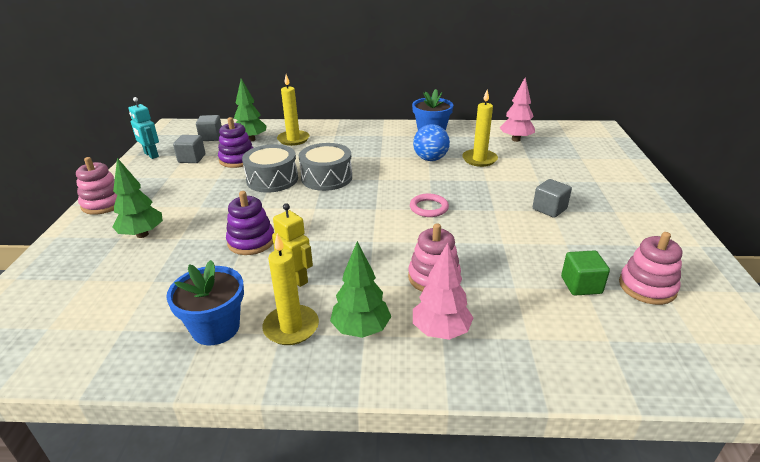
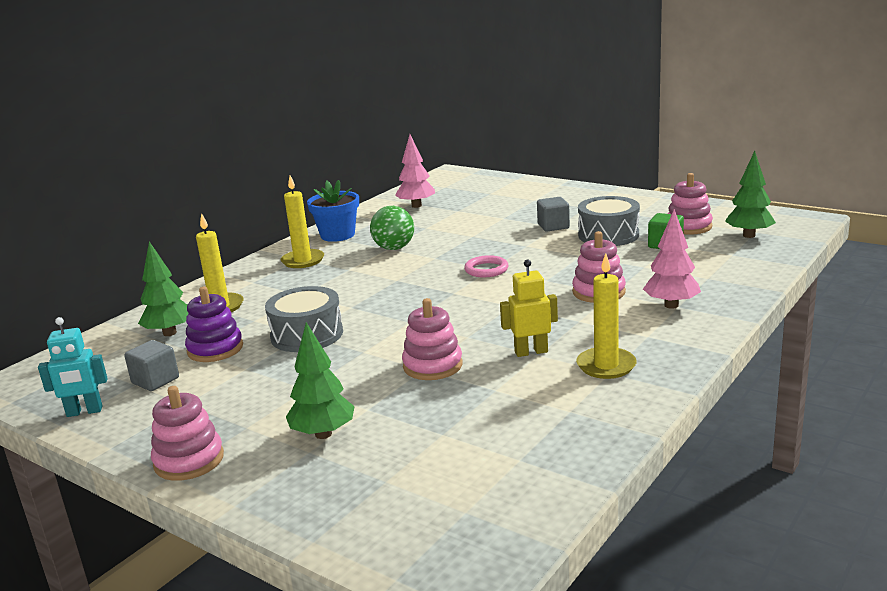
camera: 55 degrees left, 10 degrees down
blue flower pot [166,260,244,345] -> none
grey cube [196,115,222,141] -> none
purple stacking toy [226,191,274,255] -> pink stacking toy [402,298,463,380]
grey drum [299,143,352,191] -> grey drum moved to [578,196,640,246]
green tree [330,241,391,338] -> green tree moved to [725,151,776,238]
blue ball [413,124,450,161] -> green ball [370,206,414,250]
yellow candle [462,90,498,167] -> yellow candle moved to [281,176,324,268]

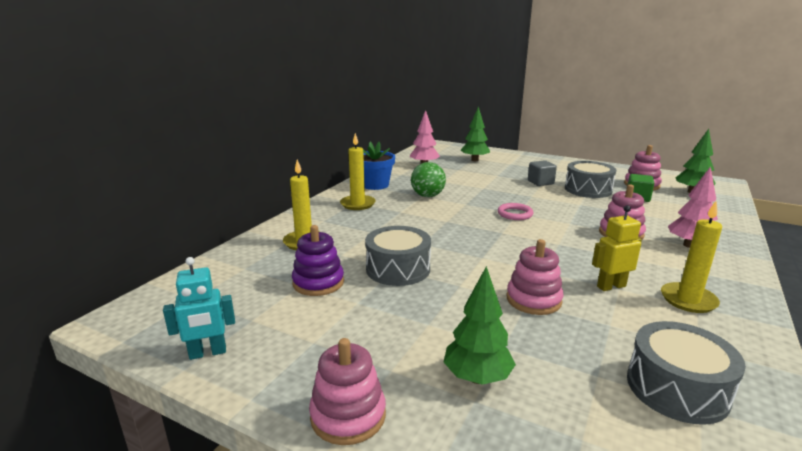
camera: 10 degrees left, 0 degrees up
grey cube [124,340,179,391] -> none
green tree [138,241,189,336] -> green tree moved to [461,106,490,161]
none -> grey drum [627,321,746,425]

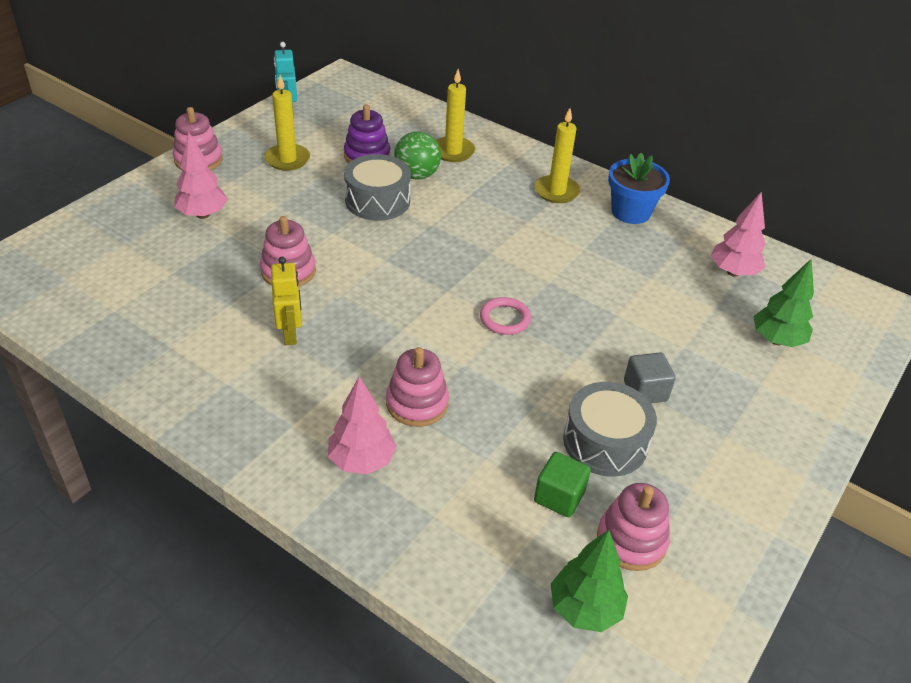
camera: 95 degrees right, 20 degrees up
green ball [411,162,446,197] -> green ball moved to [394,132,441,180]
green tree [444,266,516,385] -> pink tree [174,132,228,219]
grey drum [627,321,746,425] -> none
yellow candle [661,201,722,313] -> yellow candle moved to [264,75,310,171]

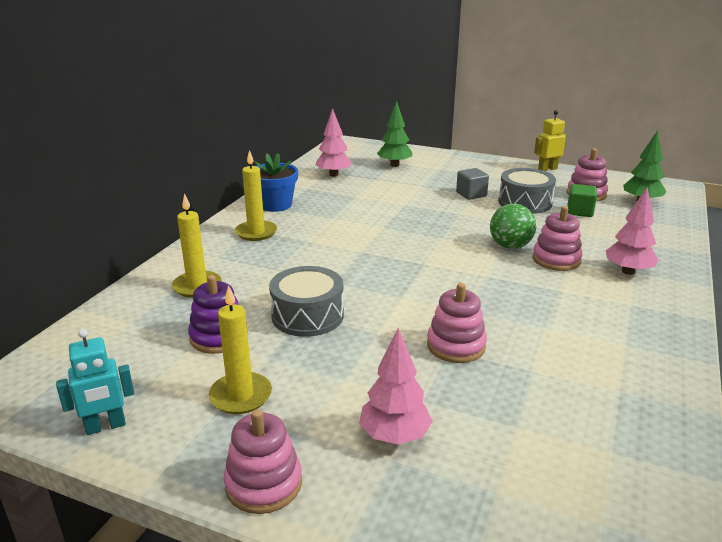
camera: 100 degrees left, 15 degrees down
yellow robot [271,257,302,345] -> yellow robot moved to [534,110,567,171]
green ball [394,132,441,180] -> green ball moved to [490,204,536,249]
pink ring [480,297,531,335] -> none

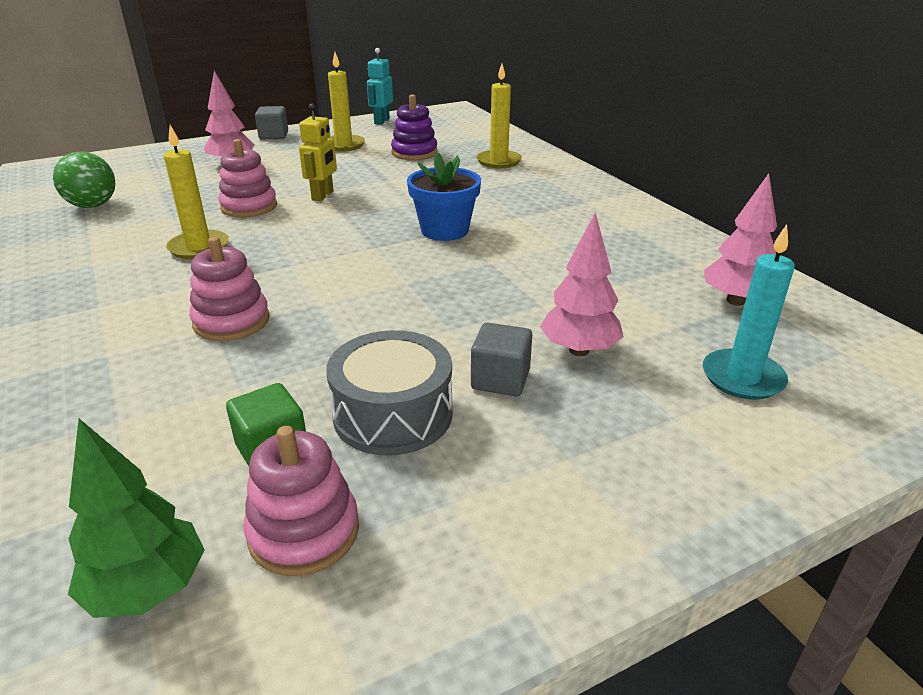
camera: 130 degrees right, 5 degrees up
pink stacking toy [224,409,302,514] -> grey cube [255,106,288,139]
yellow candle [235,150,277,241] -> yellow candle moved to [164,125,229,259]
blue flower pot [255,153,298,212] -> blue flower pot moved to [407,152,481,241]
grey drum [269,266,344,337] -> none
green tree [377,100,412,167] -> turquoise candle [703,224,795,400]
green ball [490,204,536,249] -> green ball moved to [53,151,115,208]
yellow robot [534,110,567,171] -> yellow robot moved to [299,103,337,201]
pink tree [606,187,658,275] -> pink tree moved to [540,212,623,356]

